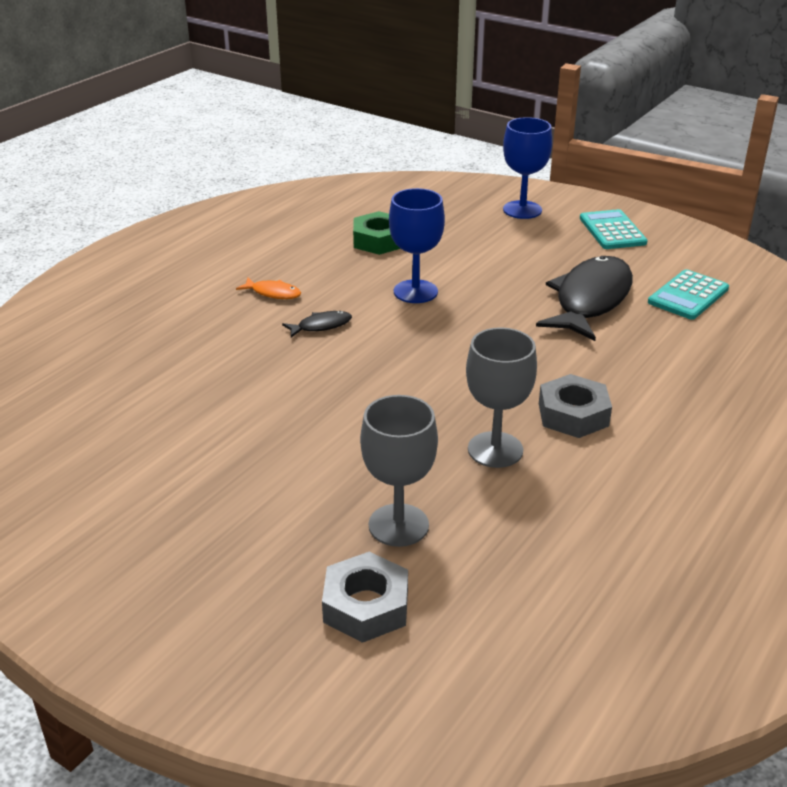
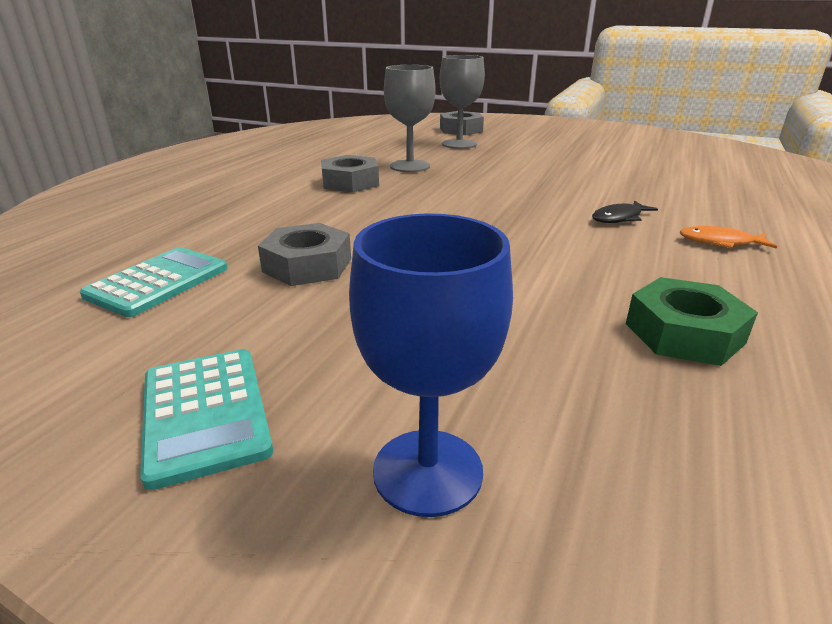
camera: 170 degrees right, 5 degrees down
blue goblet [389,188,445,303] -> none
black fish [536,256,633,341] -> grey nut [258,223,351,286]

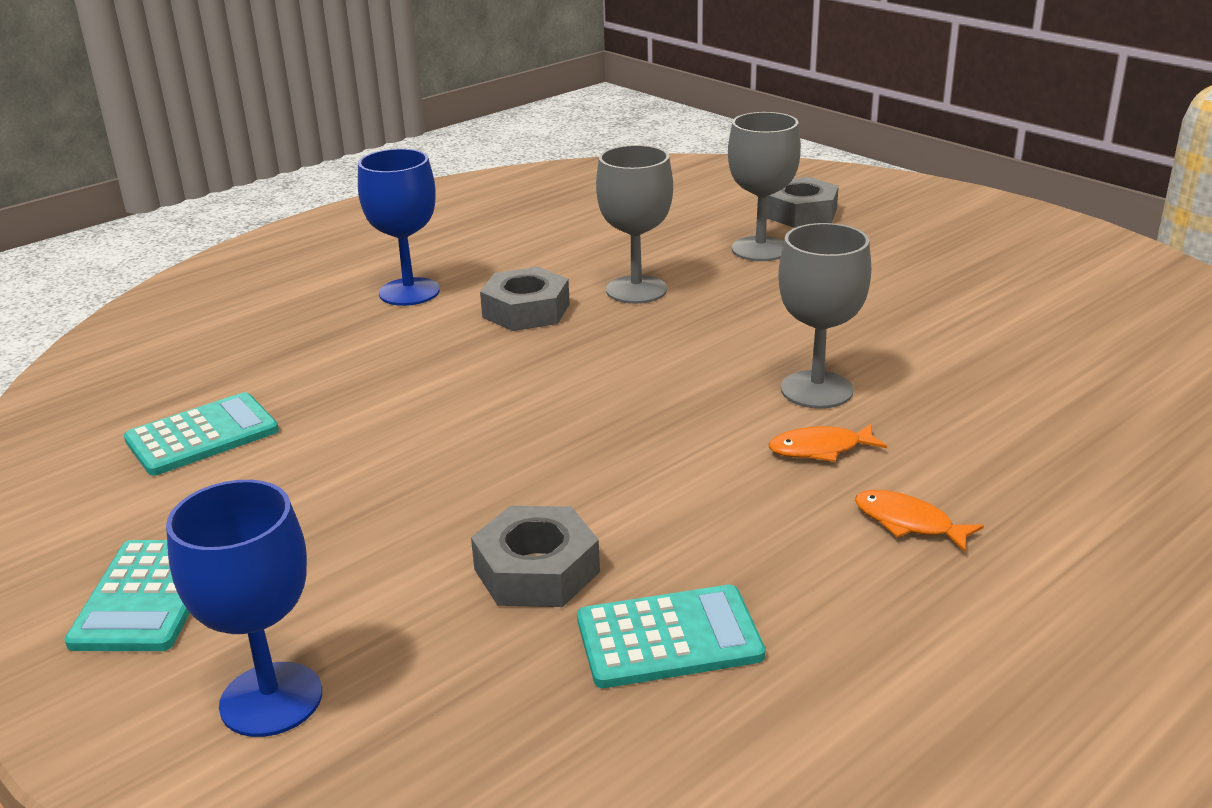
camera: 25 degrees right, 0 degrees up
grey nut [258,223,351,286] -> grey nut moved to [471,506,600,607]
black fish [592,201,658,223] -> orange fish [769,423,887,462]
green nut [626,277,758,366] -> turquoise calculator [577,585,765,688]
none -> blue goblet [358,149,440,306]
none -> grey goblet [778,223,871,409]

